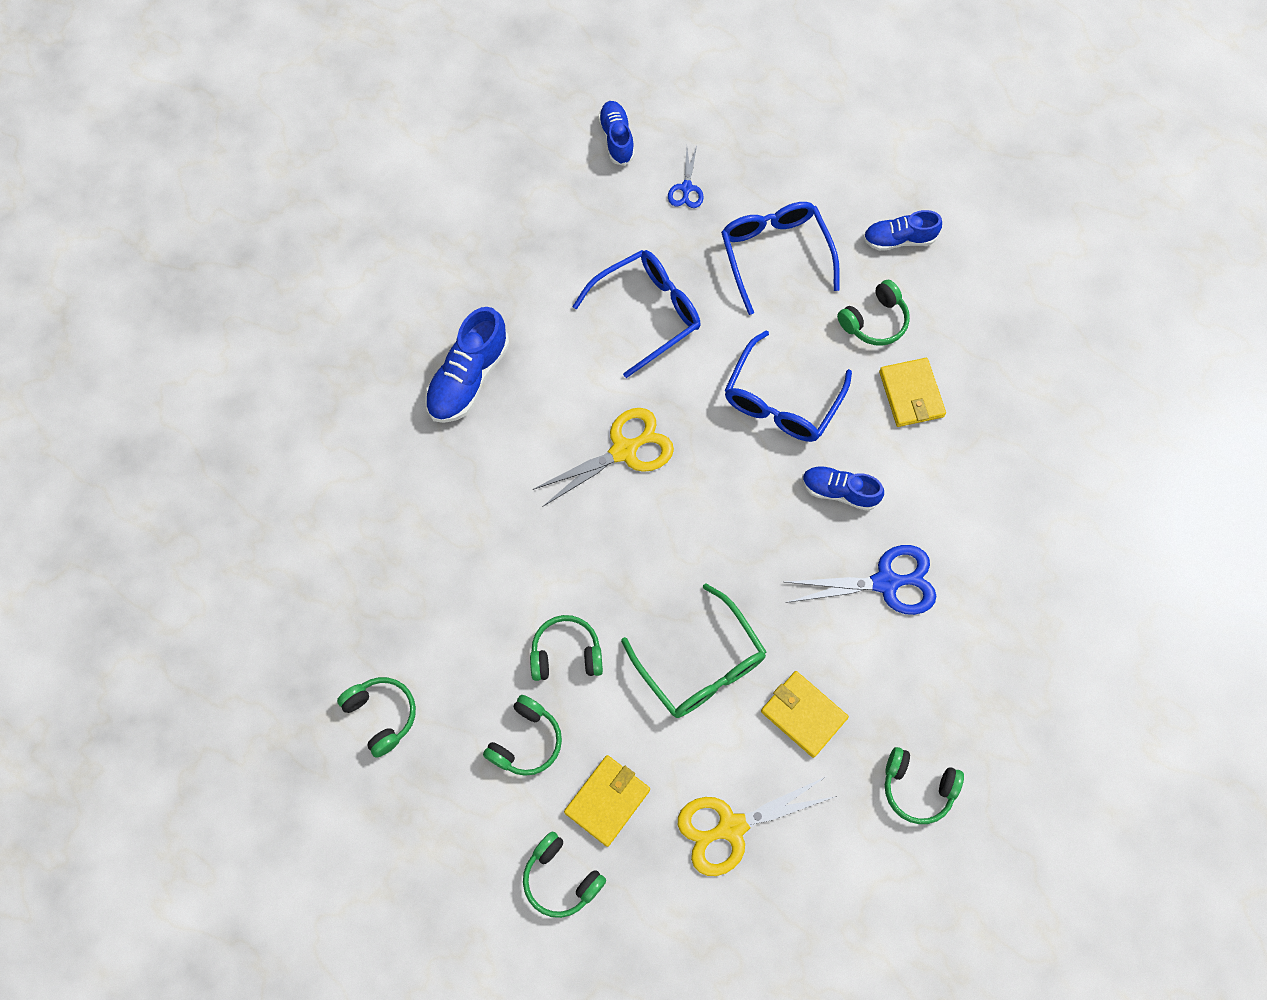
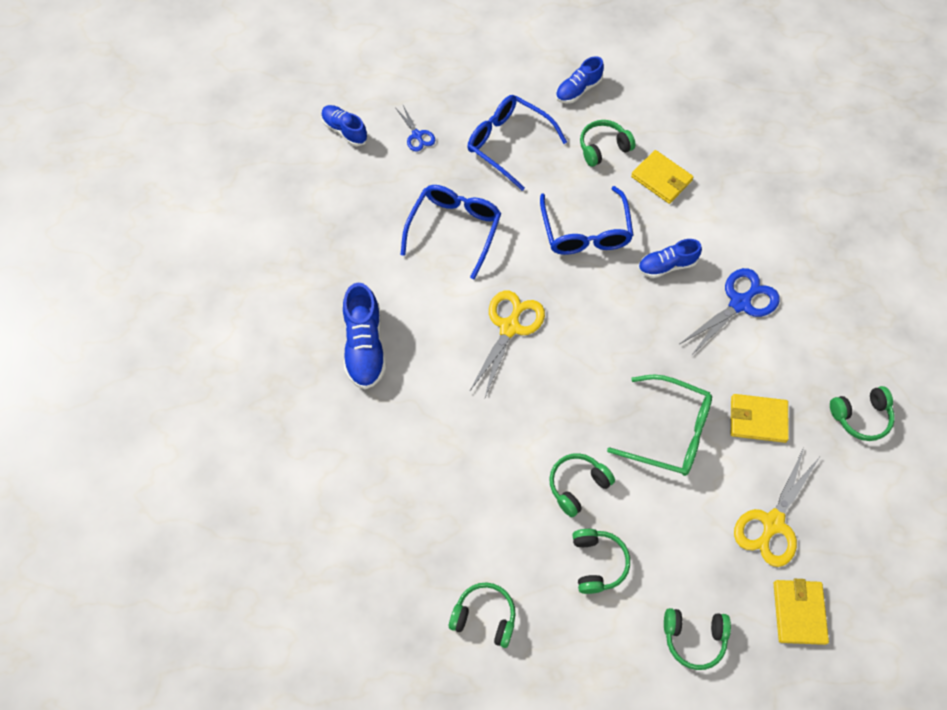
camera: 35 degrees left, 5 degrees down
yellow wallet [564,755,650,847] -> yellow wallet moved to [774,579,829,645]
green headphones [837,280,910,345] -> green headphones turned 135 degrees counterclockwise [580,120,635,167]

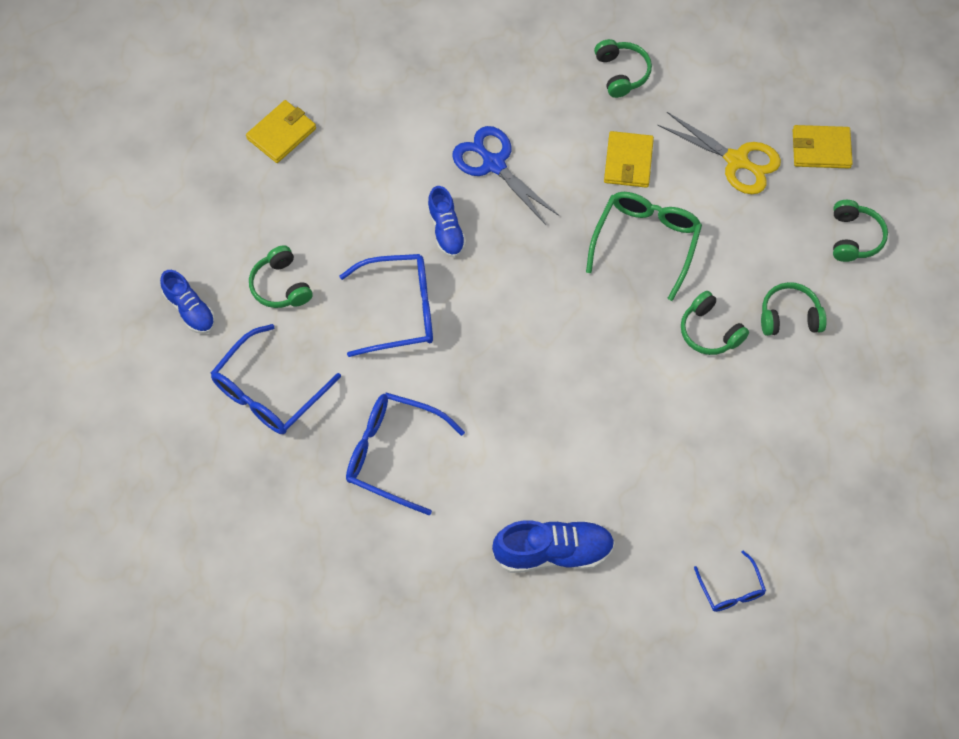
camera: 90 degrees left, 0 degrees up
blue shoe [321,105,368,146] -> none
blue scissors [397,105,435,152] -> none
green headphones [449,583,516,648] -> none
yellow scissors [469,290,545,397] -> none
yellow wallet [631,150,694,204] -> yellow wallet moved to [246,100,316,163]
none -> blue glasses [694,551,766,612]

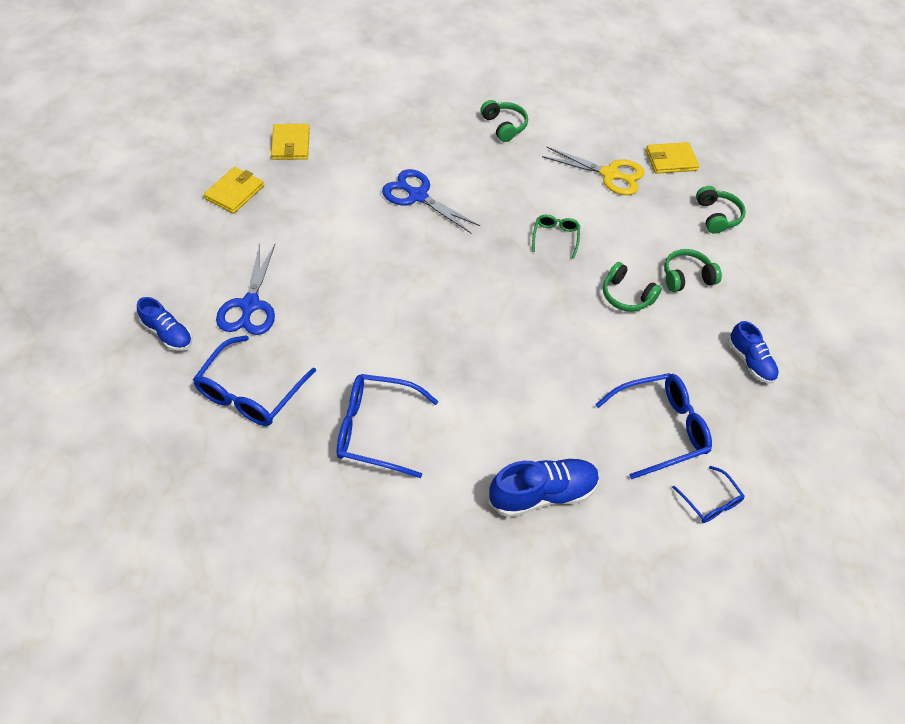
camera: 15 degrees left, 10 degrees down
green headphones [249,245,313,308] -> blue scissors [216,244,275,335]
blue glasses [339,254,433,357] -> blue glasses moved to [595,373,712,479]
blue shoe [427,186,466,258] -> blue shoe moved to [728,321,779,384]
green glasses [586,192,702,301] -> green glasses [532,215,580,259], size x0.55
yellow wallet [604,131,654,188] -> yellow wallet moved to [271,124,310,160]

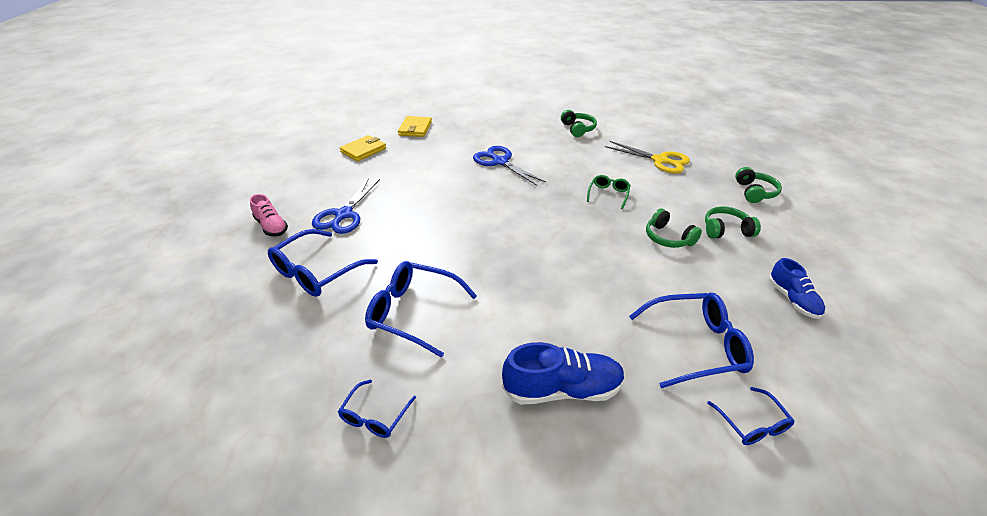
camera: 15 degrees right, 15 degrees down
blue shoe [137,297,193,351] -> pink shoe [250,194,288,237]
yellow wallet [646,142,699,174] -> none
none -> blue glasses [338,380,416,438]

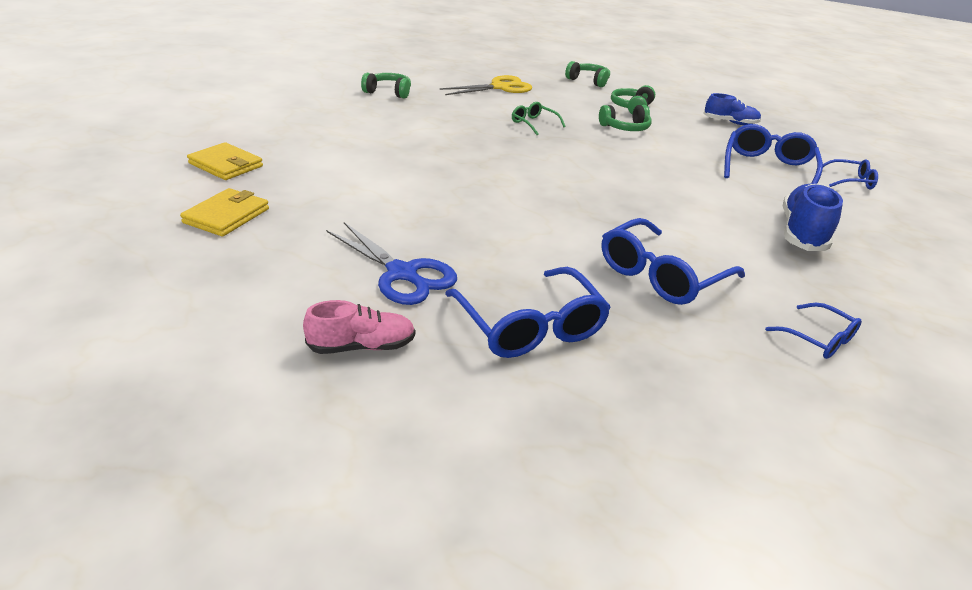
camera: 65 degrees left, 5 degrees down
yellow wallet [340,135,386,161] -> yellow wallet turned 45 degrees clockwise [180,188,269,236]
blue scissors [473,146,546,186] -> none

